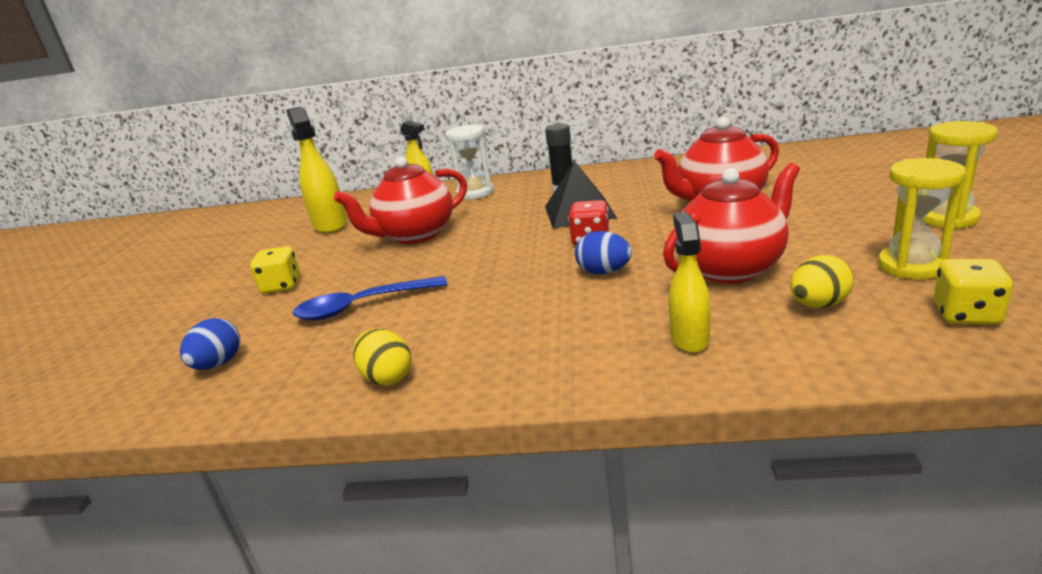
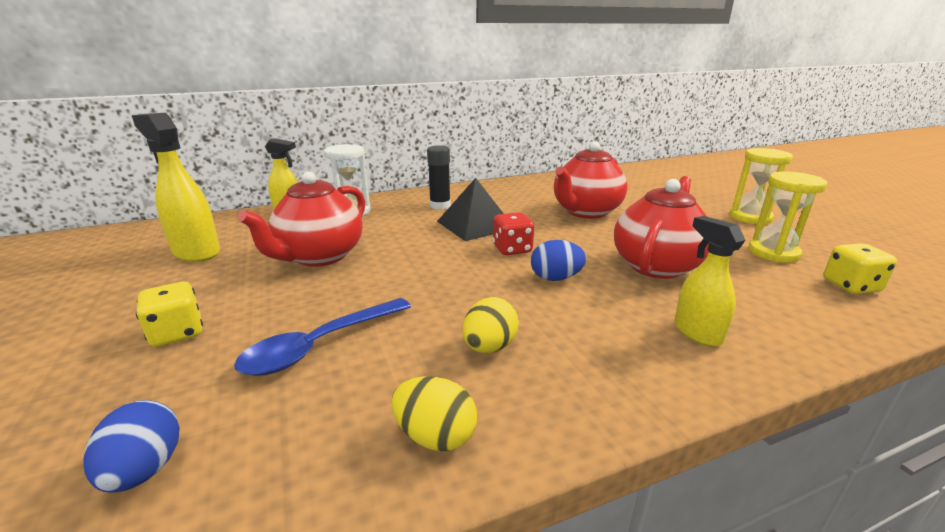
camera: 30 degrees left, 0 degrees up
yellow egg [790,255,854,308] -> yellow egg moved to [463,297,519,353]

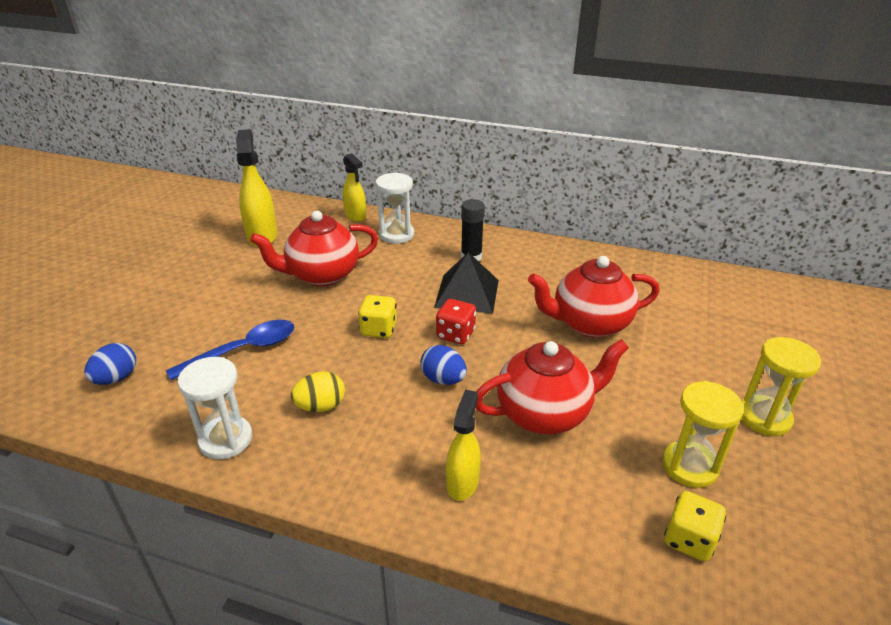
camera: 40 degrees right, 10 degrees up
yellow dice [136,282,203,347] -> yellow dice moved to [358,295,397,338]
blue spoon [234,298,411,376] -> blue spoon turned 150 degrees clockwise [166,320,294,380]
yellow egg [392,376,477,452] -> white hourglass [178,357,253,459]

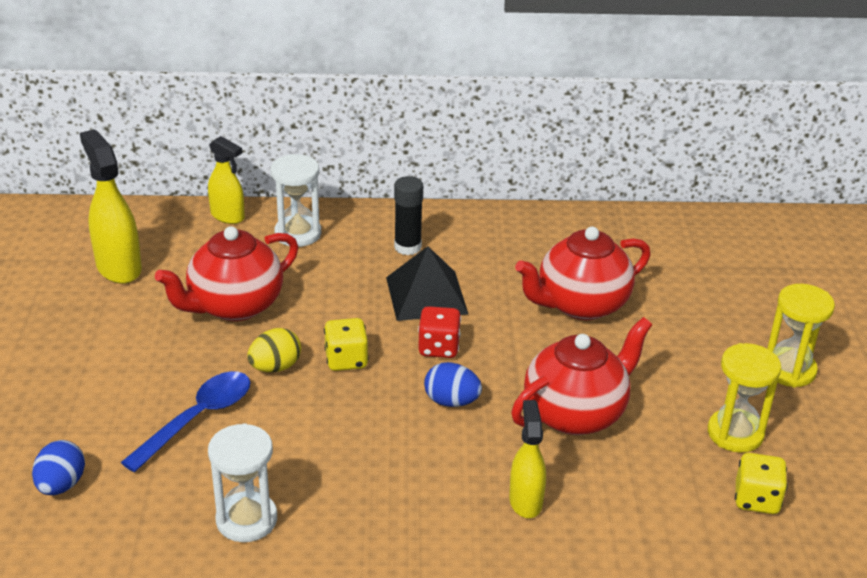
camera: 20 degrees left, 0 degrees up
yellow egg [291,372,345,412] -> yellow egg moved to [247,328,301,372]

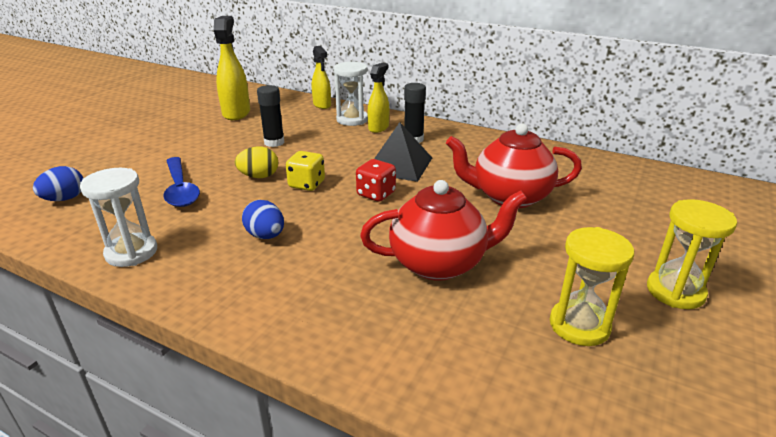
camera: 30 degrees right, 5 degrees down
blue spoon [121,371,251,472] -> blue spoon turned 90 degrees clockwise [163,157,200,207]
red teapot [155,226,298,321] -> black glue stick [257,85,285,147]
blue egg [424,362,482,407] -> blue egg moved to [242,200,284,239]
yellow spray bottle [509,400,546,518] -> yellow spray bottle moved to [367,63,389,133]
yellow dice [735,453,788,514] -> none

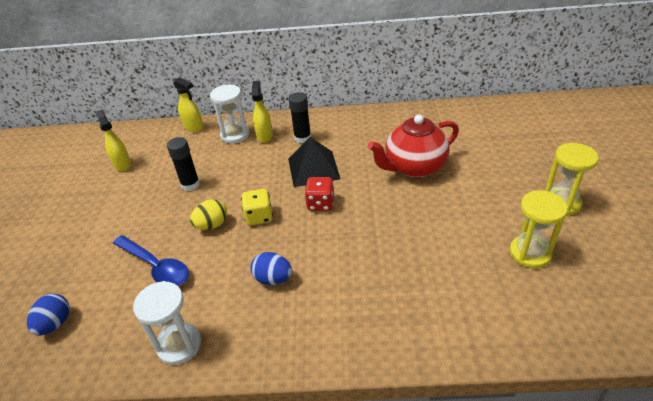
camera: 25 degrees left, 10 degrees up
yellow spray bottle [214,16,250,120] -> yellow spray bottle [96,110,131,172], size x0.65
red teapot [360,180,527,281] -> none

